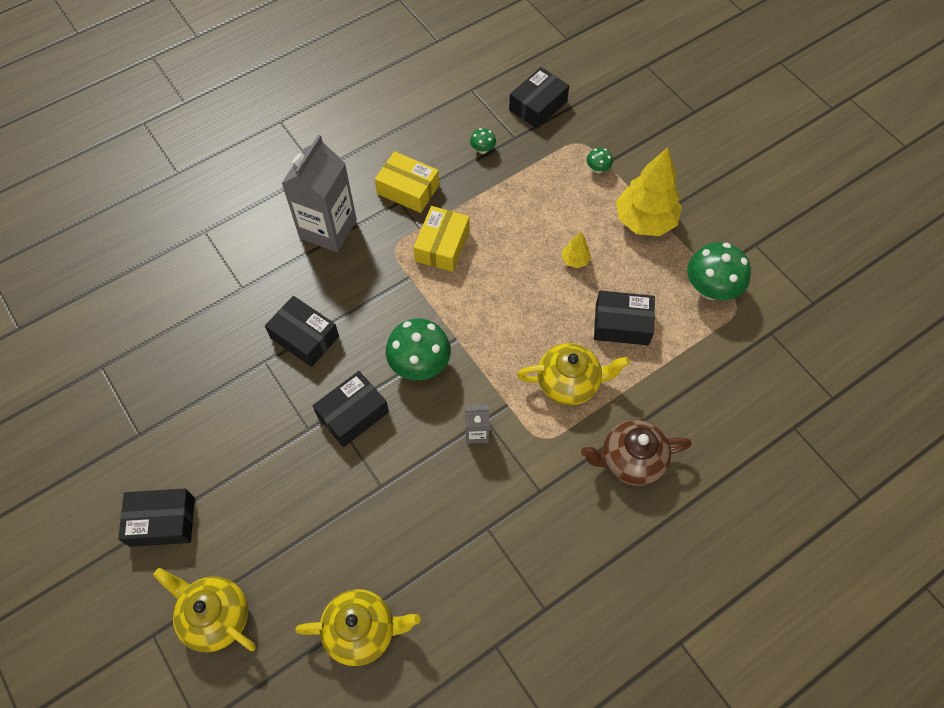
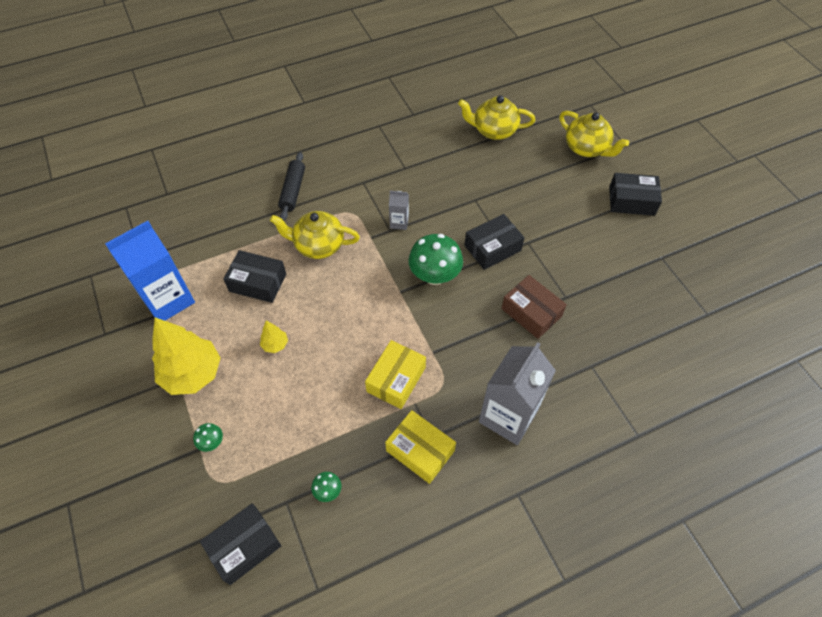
camera: 170 degrees left, 5 degrees down
black box [265,296,339,367] -> brown box [501,275,567,339]
brown teapot [581,420,692,486] -> black rolling pin [278,152,305,221]
green mushroom [687,242,751,300] -> blue carton [105,221,195,321]

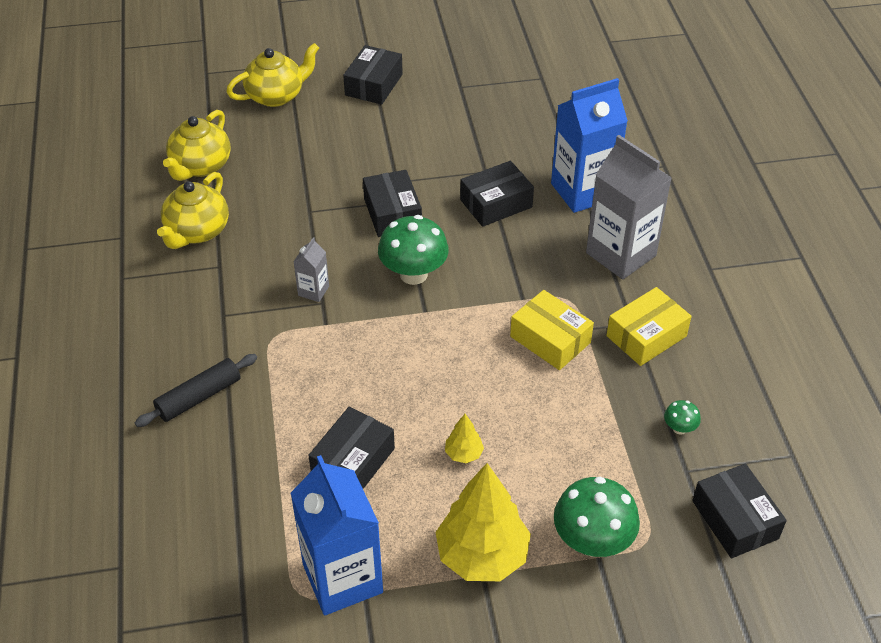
camera: 75 degrees left, 10 degrees down
green mushroom [193,423,223,452] -> green mushroom [554,477,640,557], size x2.16
yellow teapot [270,211,360,259] -> yellow teapot moved to [157,172,229,249]
black rolling pin [278,152,305,221] -> black rolling pin turned 60 degrees counterclockwise [135,354,257,427]
brown box [501,275,567,339] -> black box [460,161,534,227]
none -> blue carton [551,78,628,213]

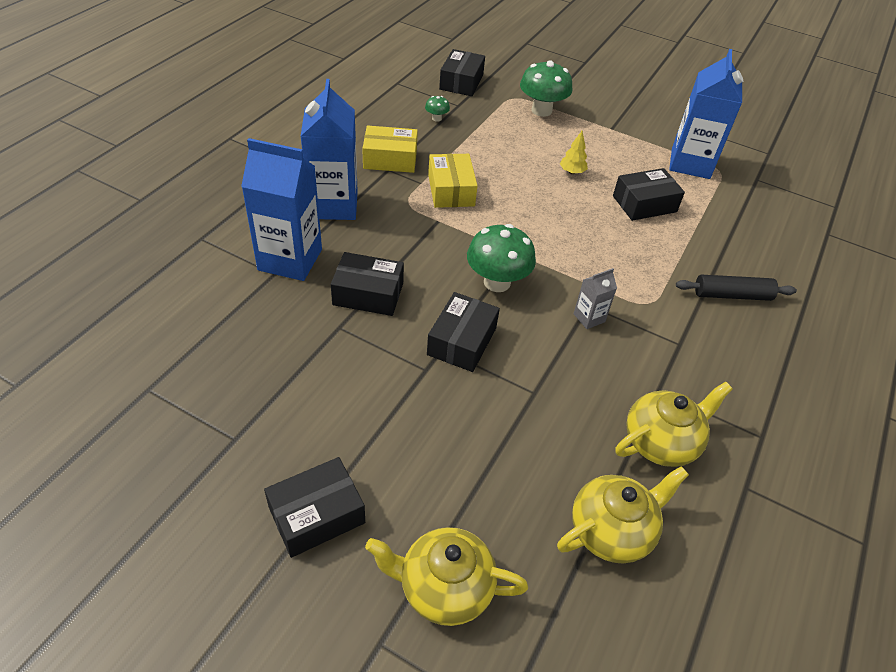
camera: 145 degrees left, 0 degrees up
yellow tree [436,463,531,581] -> none
grey carton [586,135,672,279] -> blue carton [301,79,358,220]

